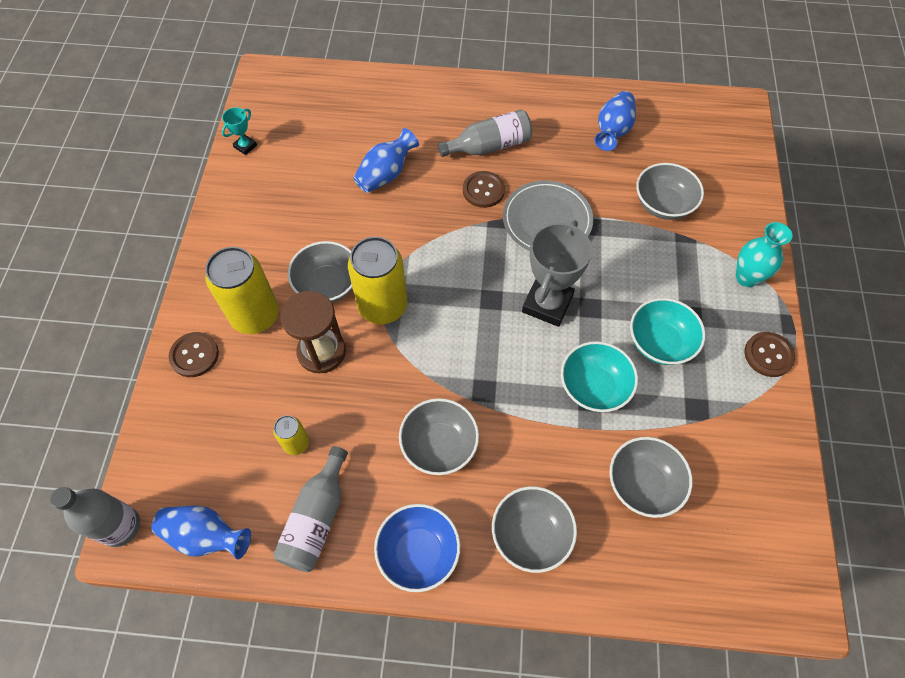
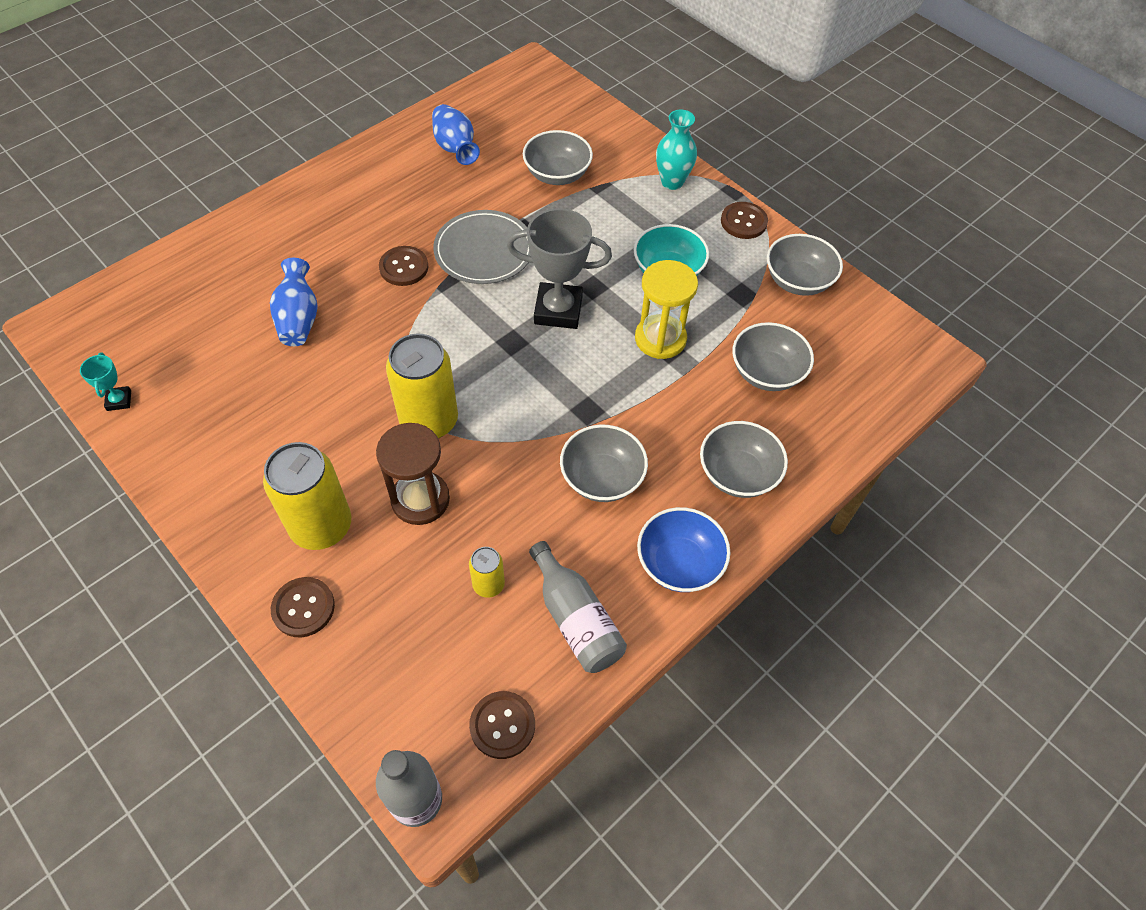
camera: 50 degrees left, 5 degrees down
blue vase [151,506,251,559] -> brown button [469,691,535,759]
grey bowl [288,241,352,302] -> grey bowl moved to [767,234,843,296]
grey bottle [438,109,532,157] -> none
grey trophy [522,220,592,327] -> grey trophy turned 60 degrees counterclockwise [507,208,612,329]
turquoise bowl [561,341,638,412] -> yellow hourglass [635,260,698,359]

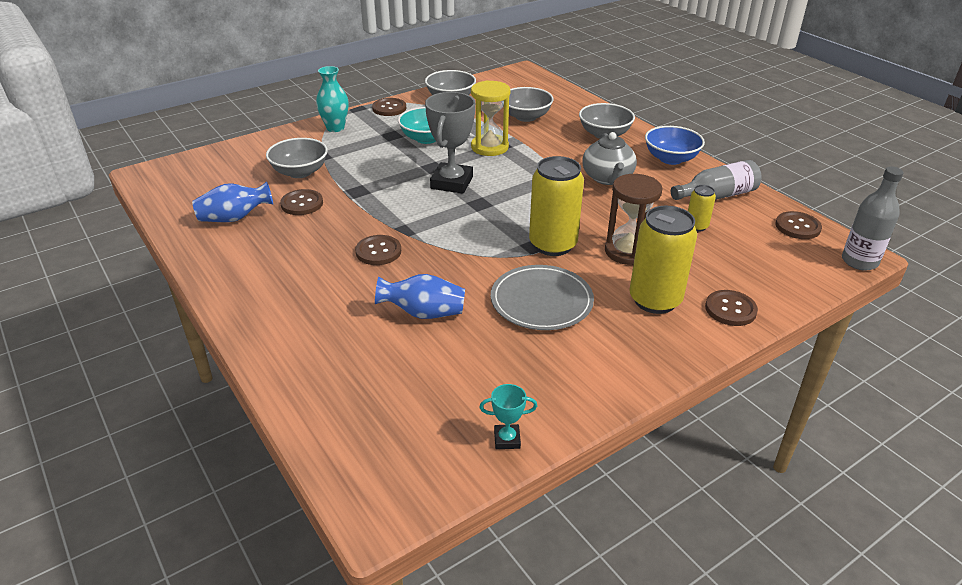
camera: 80 degrees left, 20 degrees down
grey plate [433,210,531,284] -> grey plate moved to [491,265,594,330]
grey bowl [560,424,648,502] -> grey teapot [582,132,637,185]
none -> brown button [280,189,323,215]

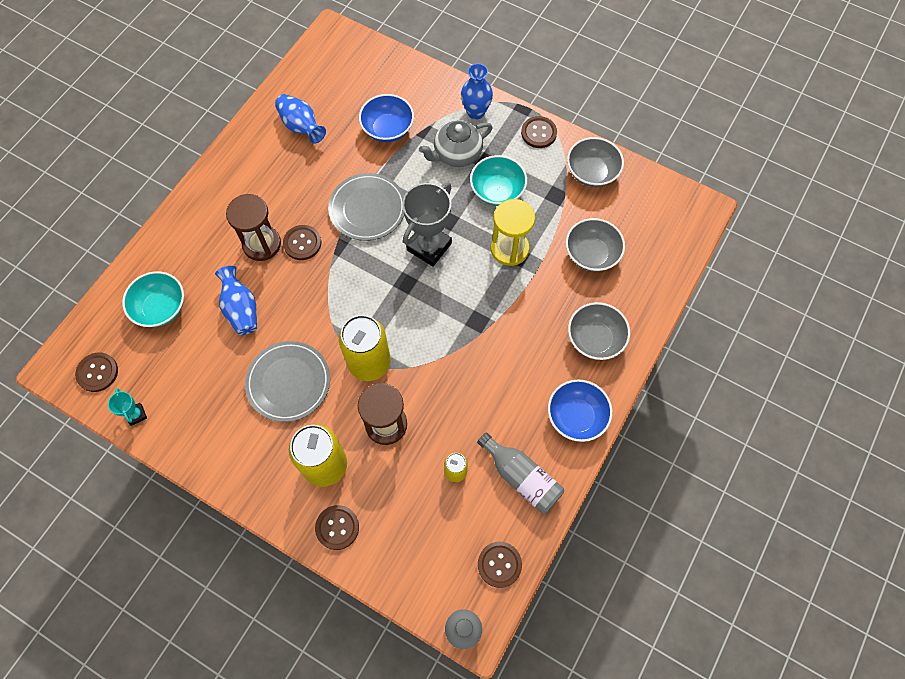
camera: 65 degrees right, 30 degrees up
grey bowl [266,138,328,178] -> blue bowl [359,94,414,142]
brown button [280,189,323,215] -> brown button moved to [75,352,118,392]
turquoise vase [316,66,349,132] -> blue vase [461,63,493,120]
grey trophy [425,92,475,193] -> grey trophy turned 45 degrees counterclockwise [402,183,452,267]
grey teapot [582,132,637,185] -> grey teapot moved to [419,120,493,167]
none -> turquoise bowl [122,271,184,327]
none -> brown hourglass [226,194,281,261]
none -> grey plate [328,173,404,241]

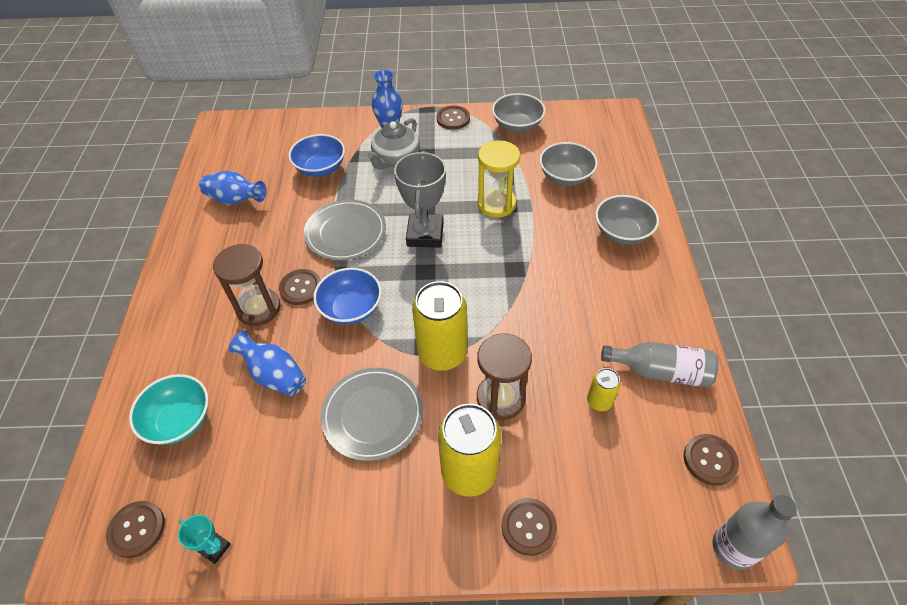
camera: 30 degrees left, 15 degrees down
turquoise bowl [470,155,527,206] -> none
blue bowl [548,380,612,442] -> blue bowl moved to [313,268,381,325]

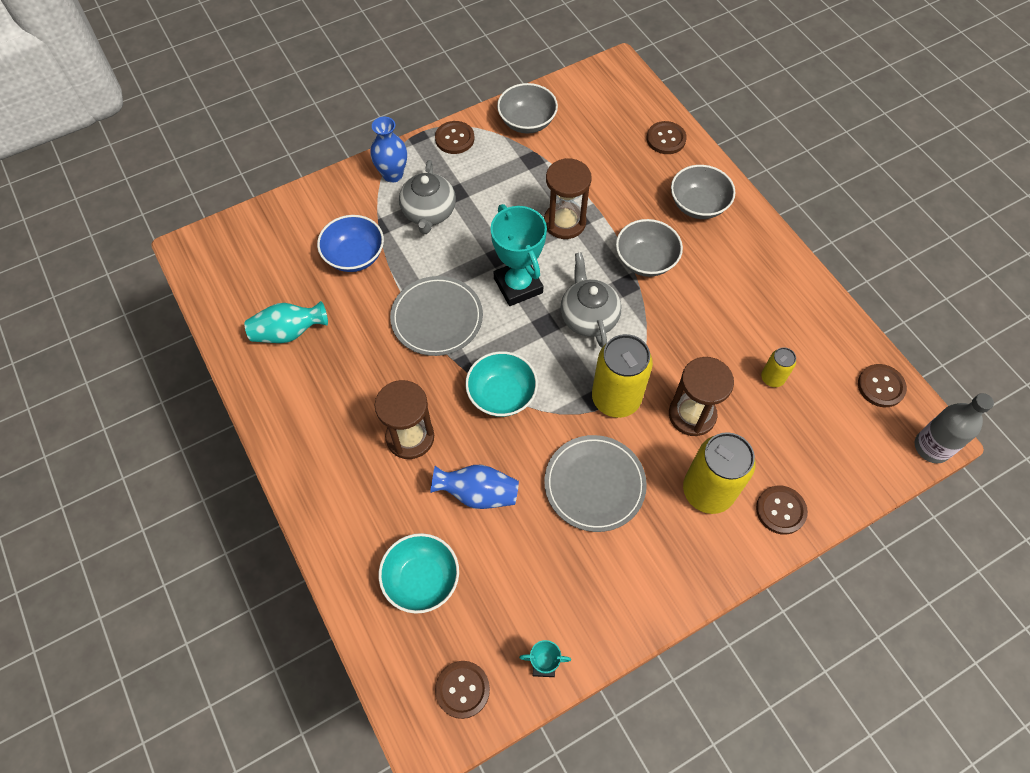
camera: 30 degrees left, 10 degrees up
blue vase [199,171,266,205] -> turquoise vase [245,301,328,343]
brown button [279,269,321,305] -> brown button moved to [647,121,687,154]
blue bowl [313,268,381,325] -> turquoise bowl [465,351,538,417]
grey trophy [394,151,446,248] -> turquoise trophy [490,204,547,306]
yellow hourglass [477,140,520,218] -> brown hourglass [544,158,592,239]
grey bowl [540,142,598,186] -> grey bowl moved to [616,219,683,277]
grey bottle [601,342,718,387] -> none
none -> grey teapot [560,252,621,348]

